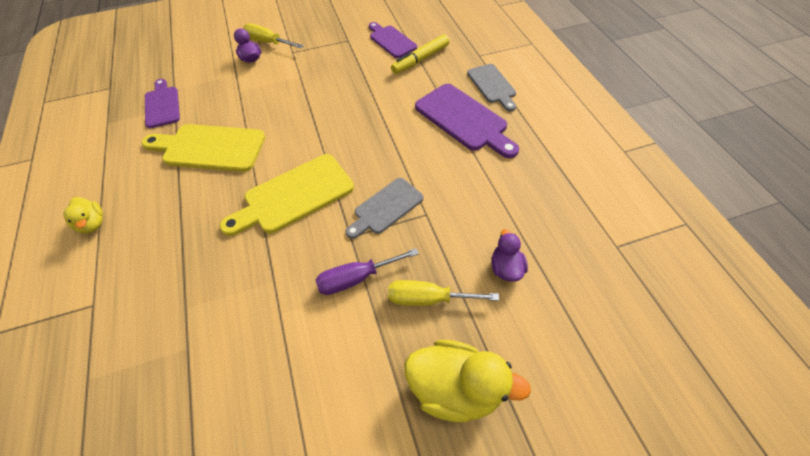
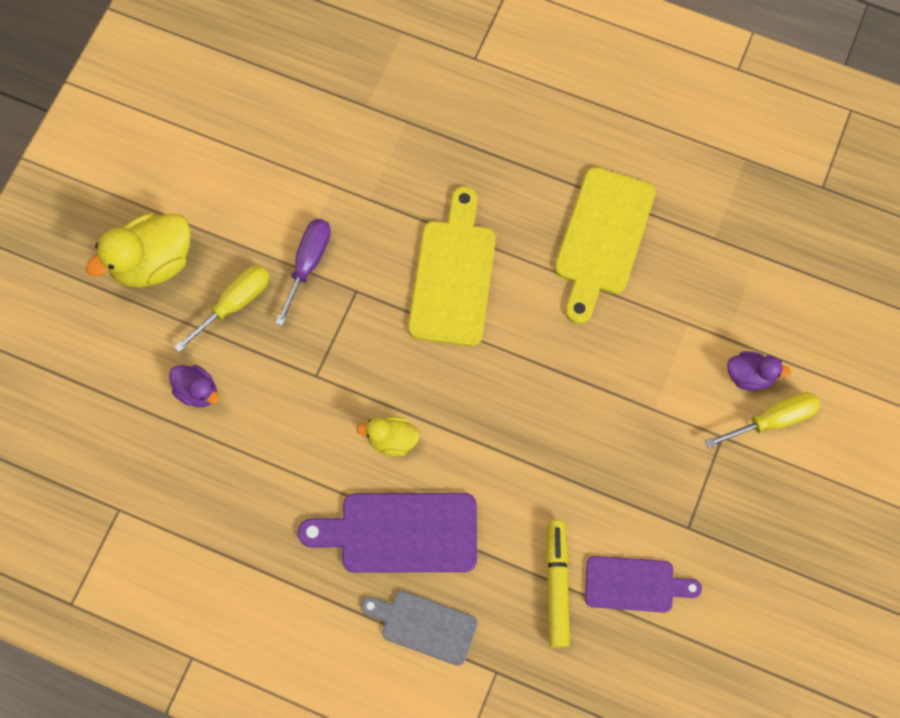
camera: 130 degrees right, 15 degrees up
yellow duck [63,197,103,234] -> yellow duck moved to [357,416,420,456]
yellow cutting board [142,124,265,172] -> yellow cutting board turned 150 degrees clockwise [555,167,656,324]
purple cutting board [145,79,180,128] -> none
grey cutting board [346,178,423,239] -> none

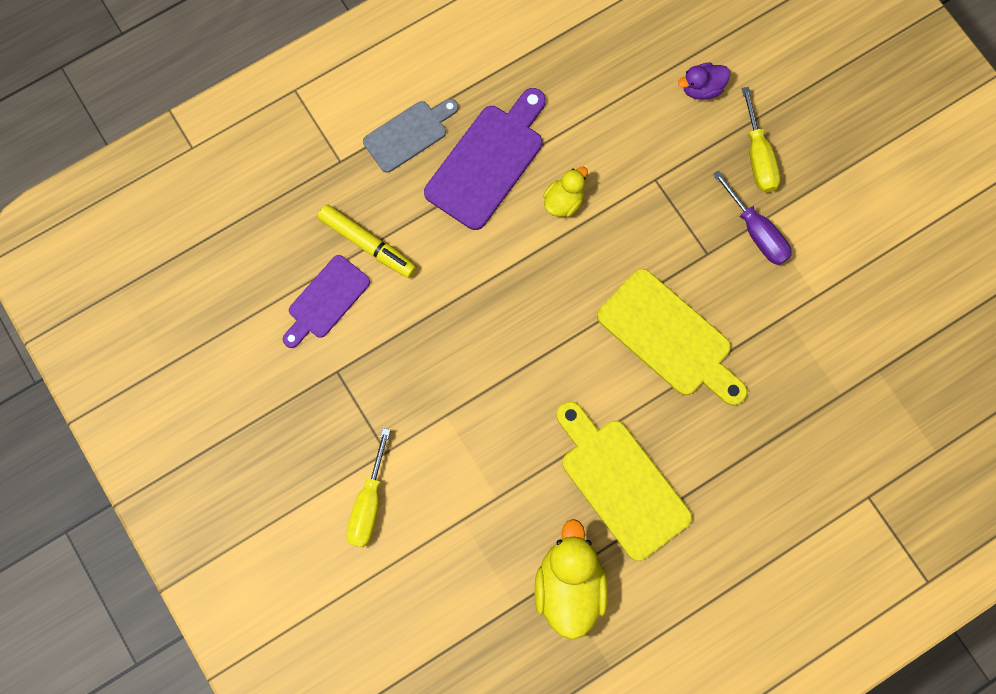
camera: 125 degrees right, 5 degrees up
yellow duck [86,213,191,287] -> yellow duck moved to [534,519,608,640]
purple duck [727,351,791,391] -> none

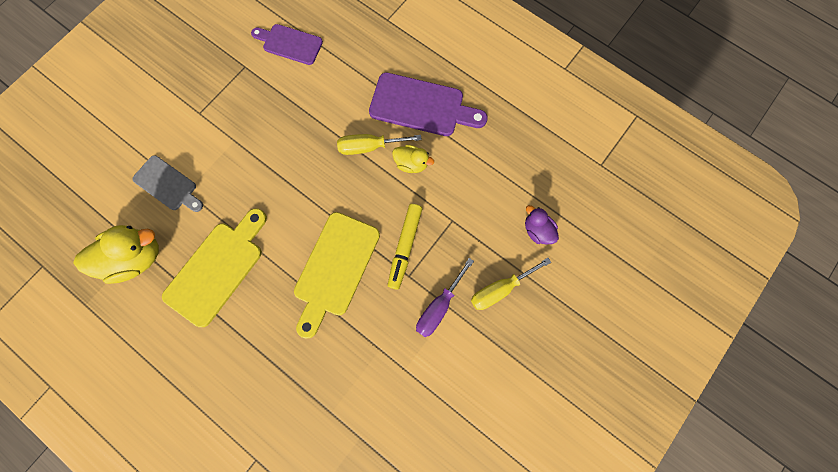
camera: 70 degrees right, 0 degrees up
yellow marker [318,204,417,278] -> yellow marker moved to [388,204,422,290]
yellow screwdriver [346,428,390,547] -> yellow screwdriver moved to [337,134,422,155]
grey cutting board [363,99,458,173] -> grey cutting board moved to [132,155,203,212]

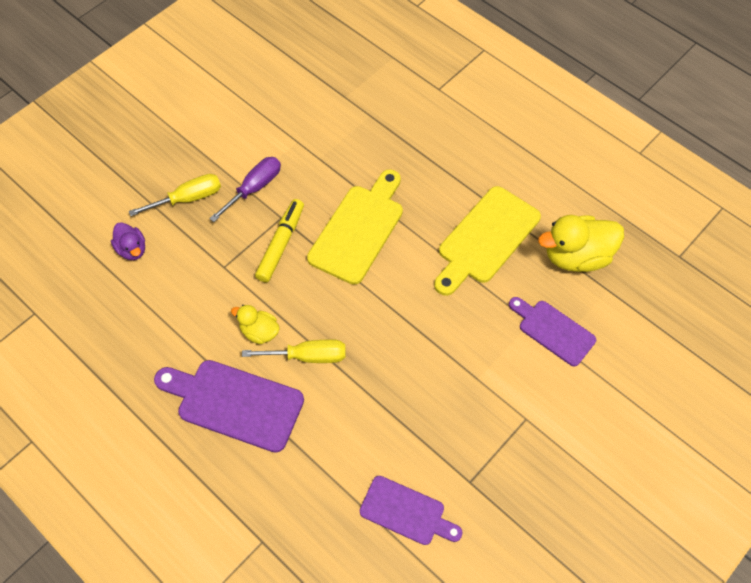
camera: 175 degrees left, 15 degrees down
grey cutting board [132,155,203,212] -> purple cutting board [509,297,596,366]

